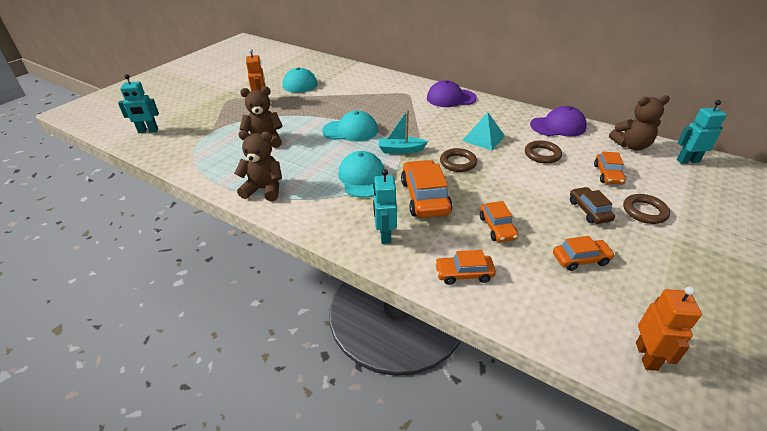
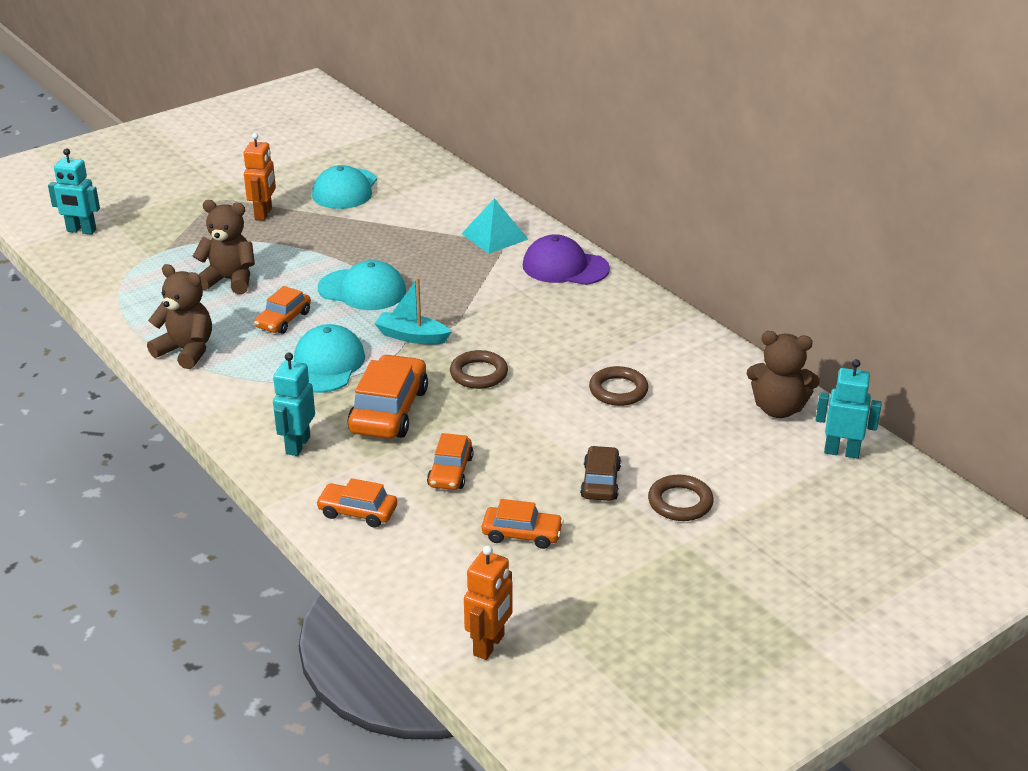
camera: 20 degrees right, 5 degrees down
turquoise pyramid [462,112,505,150] -> turquoise pyramid moved to [462,198,528,254]
purple cap [530,106,587,136] -> none
orange car [594,152,626,185] -> orange car moved to [254,286,311,334]

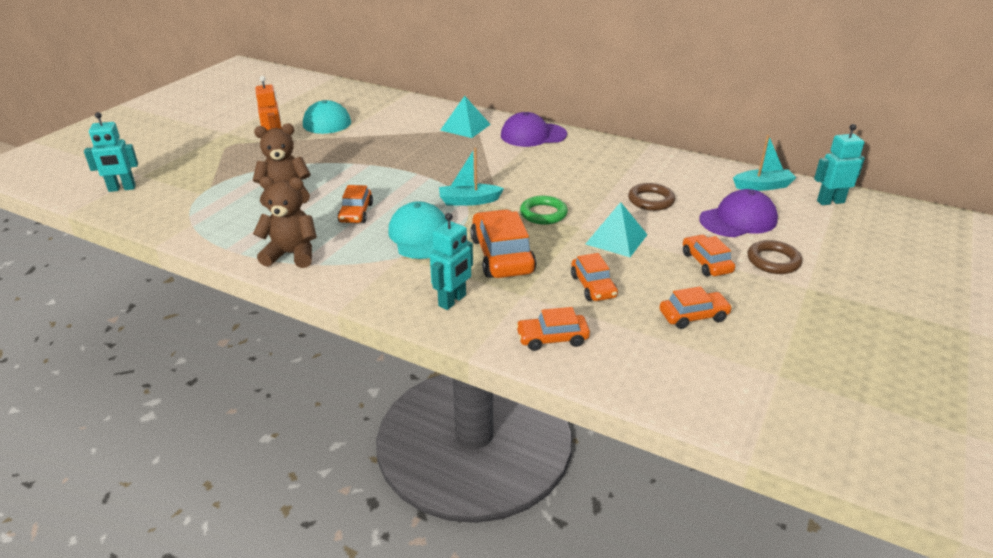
camera: 25 degrees left, 0 degrees up
turquoise robot [273,353,315,456] -> turquoise robot turned 135 degrees counterclockwise [430,213,473,310]
turquoise cap [318,260,406,310] -> none
brown ring [450,350,508,389] -> green ring [520,195,568,225]
orange robot [464,545,513,660] -> none
brown car [580,446,621,501] -> orange car [683,235,735,276]
brown teddy bear [747,331,820,418] -> turquoise boat [733,135,796,191]
none -> turquoise pyramid [586,202,647,257]
none -> purple cap [699,189,778,237]

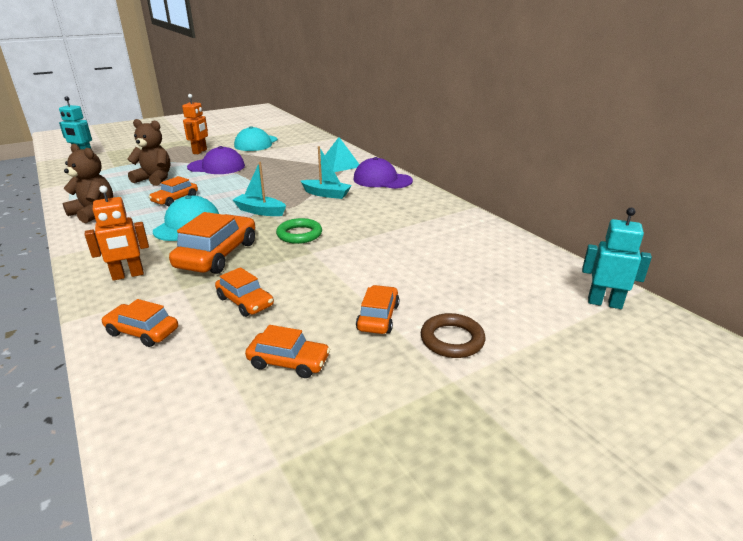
camera: 30 degrees right, 5 degrees down
turquoise robot [430,213,473,310] -> orange robot [85,186,149,281]
orange car [571,253,618,301] -> orange car turned 60 degrees counterclockwise [215,267,274,317]
turquoise pyramid [586,202,647,257] -> none
brown ring [628,183,675,211] -> none
purple cap [699,189,778,237] -> purple cap moved to [187,146,245,174]
turquoise boat [733,135,796,191] -> turquoise boat moved to [301,146,352,199]

